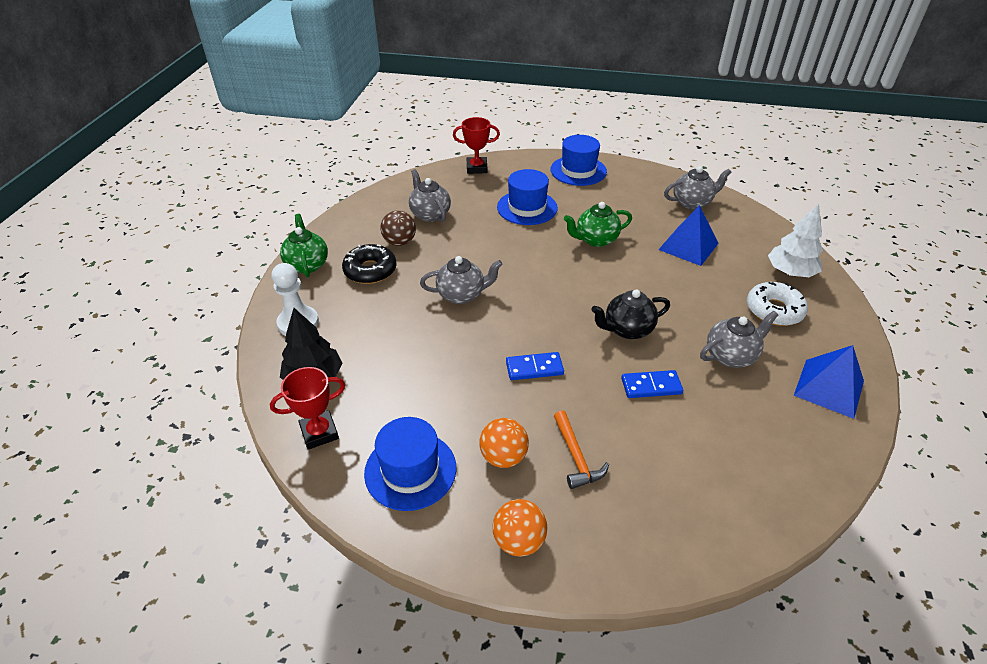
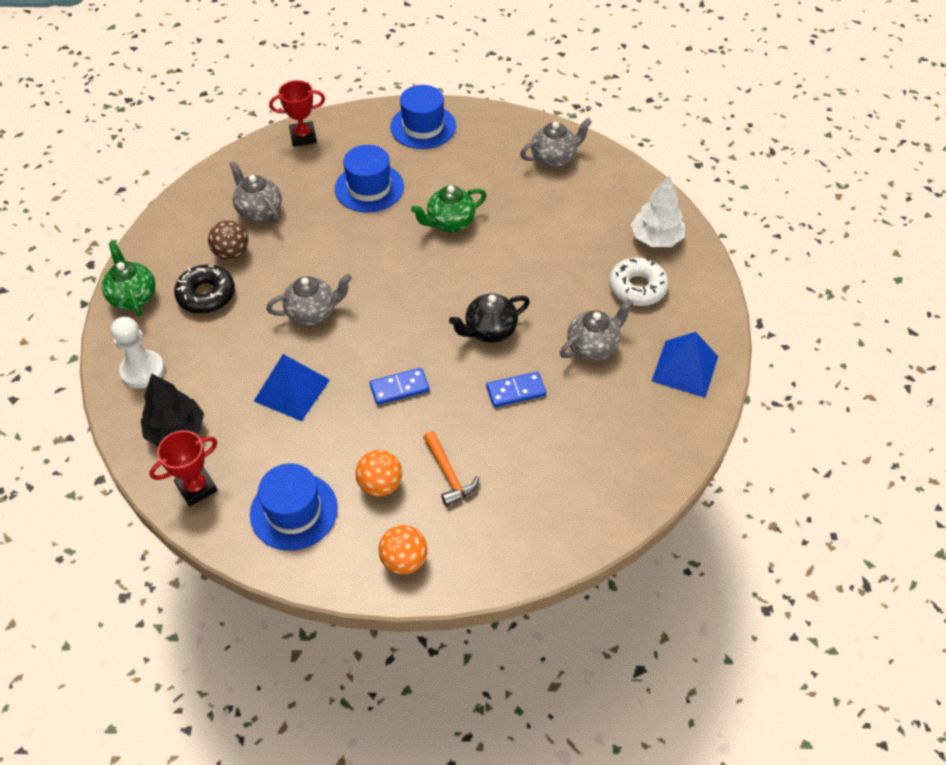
camera: 10 degrees left, 10 degrees up
blue pyramid [658,205,719,266] -> blue pyramid moved to [254,354,330,421]

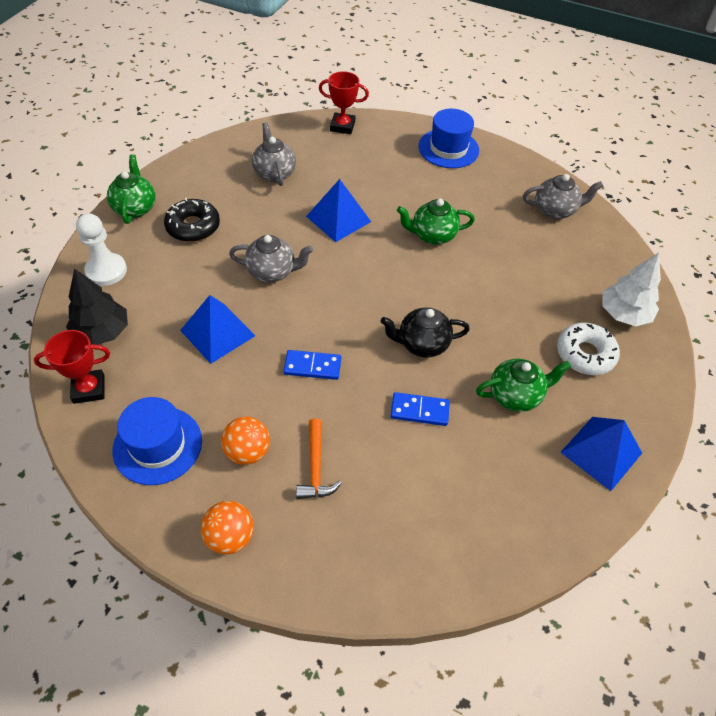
camera: 20 degrees right, 0 degrees up
brown ball [208,220,248,260] -> none
blue hat [335,145,404,212] -> none
grey teapot [560,299,633,361] -> green teapot [476,358,571,412]
none -> blue pyramid [306,179,371,242]

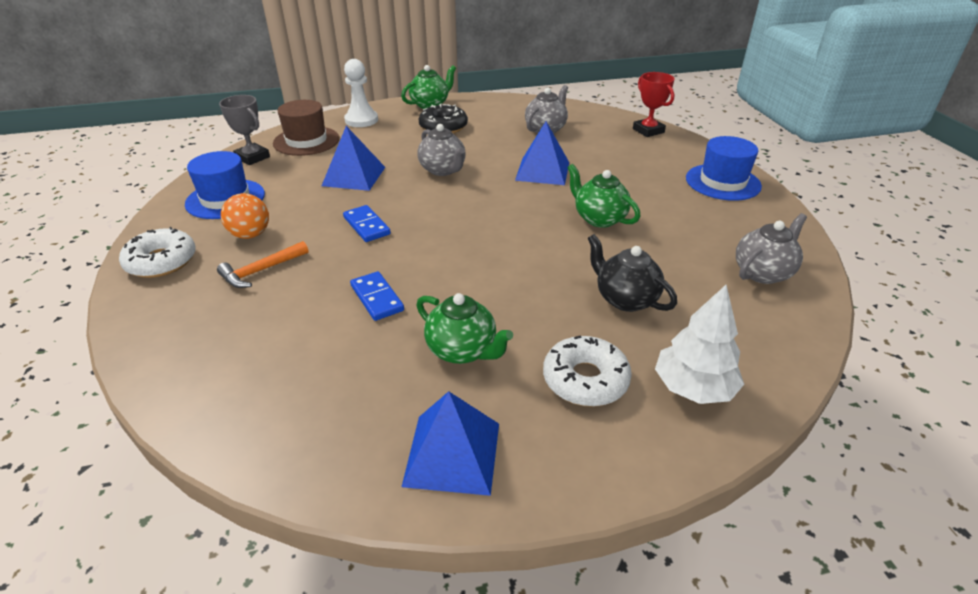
camera: 55 degrees right, 15 degrees down
red trophy [34,330,110,404] -> grey trophy [219,95,270,165]
black tree [66,268,128,345] -> brown hat [273,100,339,156]
orange ball [201,501,254,555] -> white donut [119,227,196,278]
black teapot [381,307,470,358] -> black teapot moved to [588,234,677,312]
grey teapot [523,174,603,219] -> grey teapot turned 90 degrees counterclockwise [736,213,807,284]

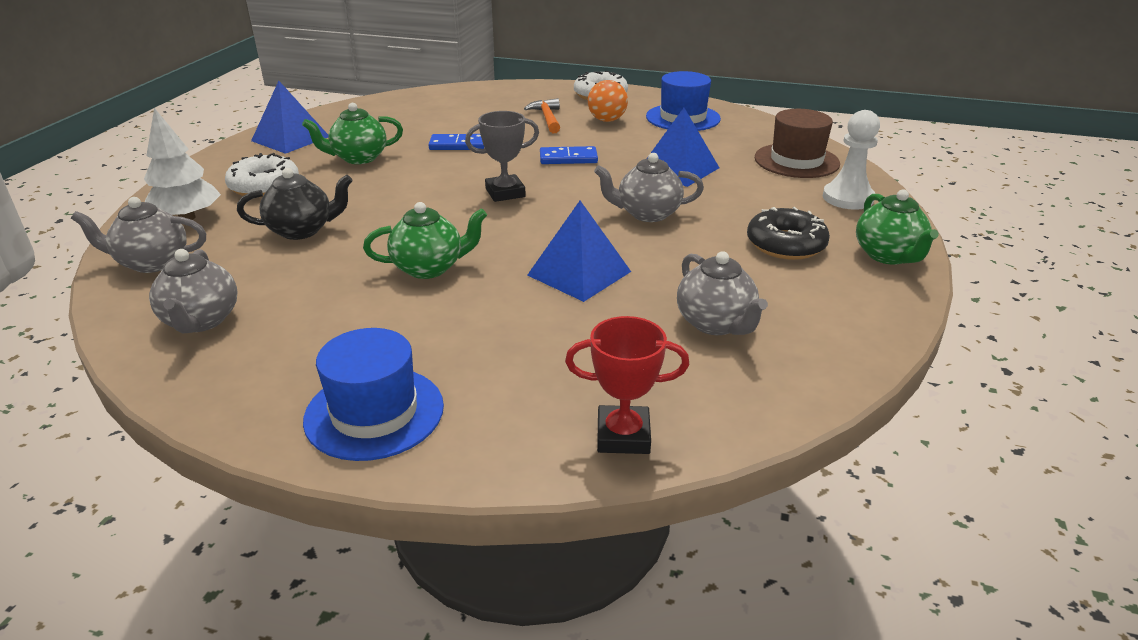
camera: 120 degrees right, 5 degrees down
grey trophy [219,95,270,165] -> grey trophy moved to [465,111,539,202]
none -> grey teapot [71,197,206,273]

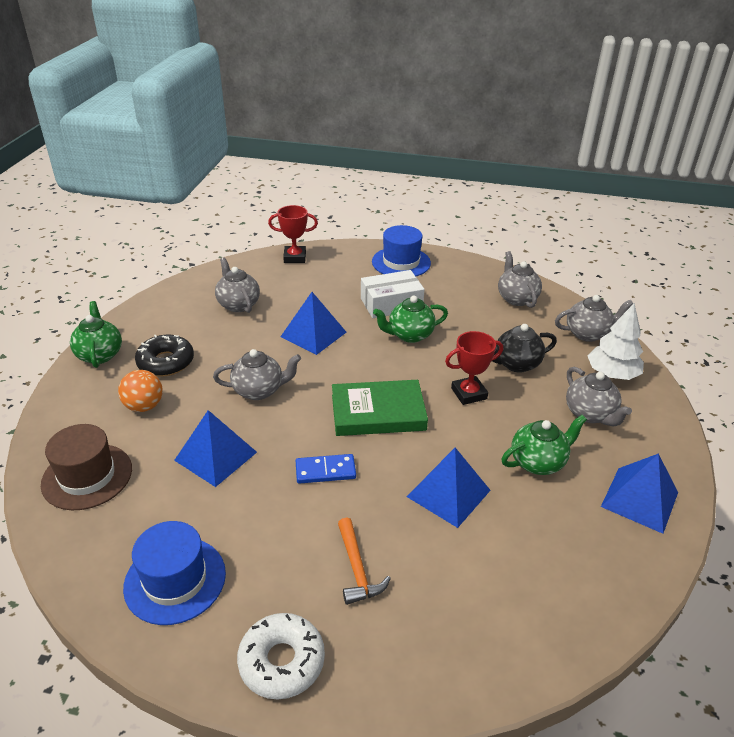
camera: 175 degrees right, 5 degrees up
white donut [225,153,299,197] -> grey teapot [566,367,632,426]
blue domino [429,134,484,150] -> blue pyramid [407,448,491,528]
grey trophy [465,111,539,202] -> green book [332,380,428,436]
orange ball [588,80,628,122] -> orange ball moved to [118,370,163,412]
white pawn [823,110,880,210] -> none
none -> white box [361,270,425,318]
none -> red trophy [445,331,503,405]

